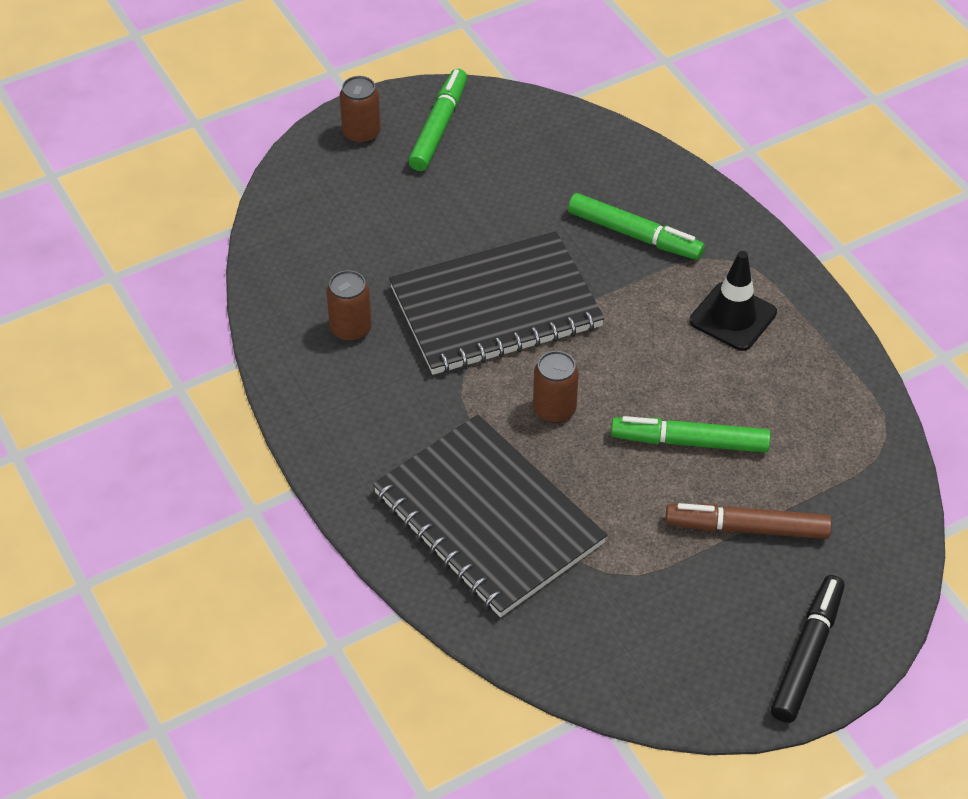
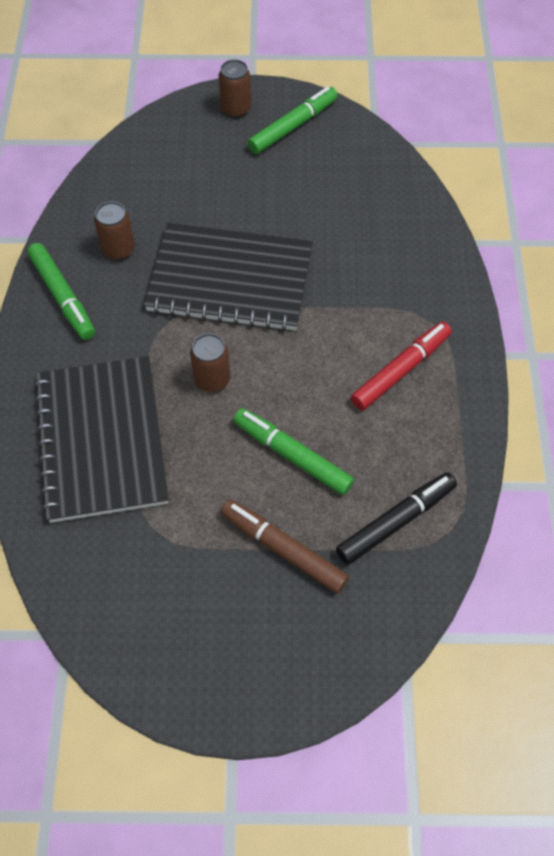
camera: 30 degrees right, 10 degrees up
green marker [568,193,705,260] -> green marker moved to [27,243,95,340]
black traffic cone [689,251,777,351] -> red marker [351,322,452,410]
black marker [771,575,845,723] -> black marker moved to [336,472,457,565]

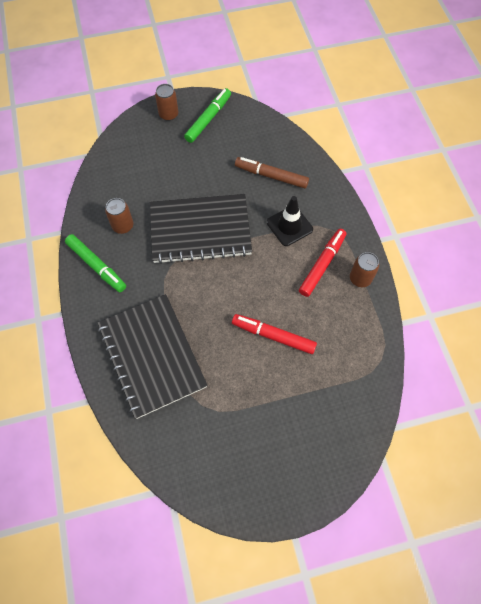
camera: 15 degrees left, 5 degrees up
brown can [190,333,230,392] -> brown can moved to [350,252,379,287]
brown marker [221,499,349,593] -> brown marker moved to [235,157,309,188]
green marker [233,408,354,495] -> red marker [232,314,317,354]
black marker [336,472,457,565] -> none
none -> black traffic cone [267,196,313,246]

